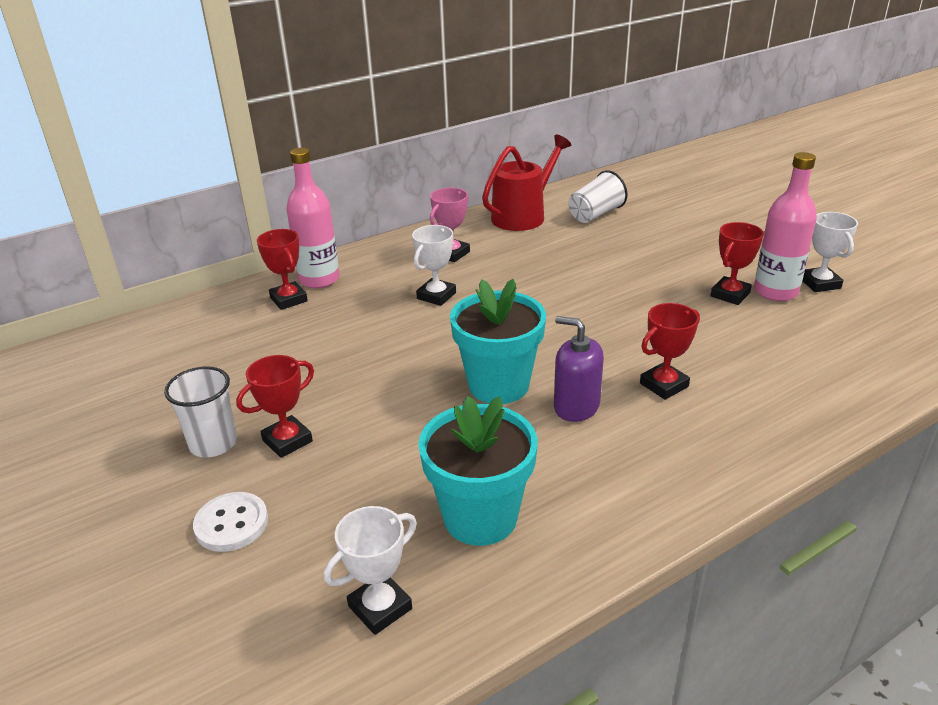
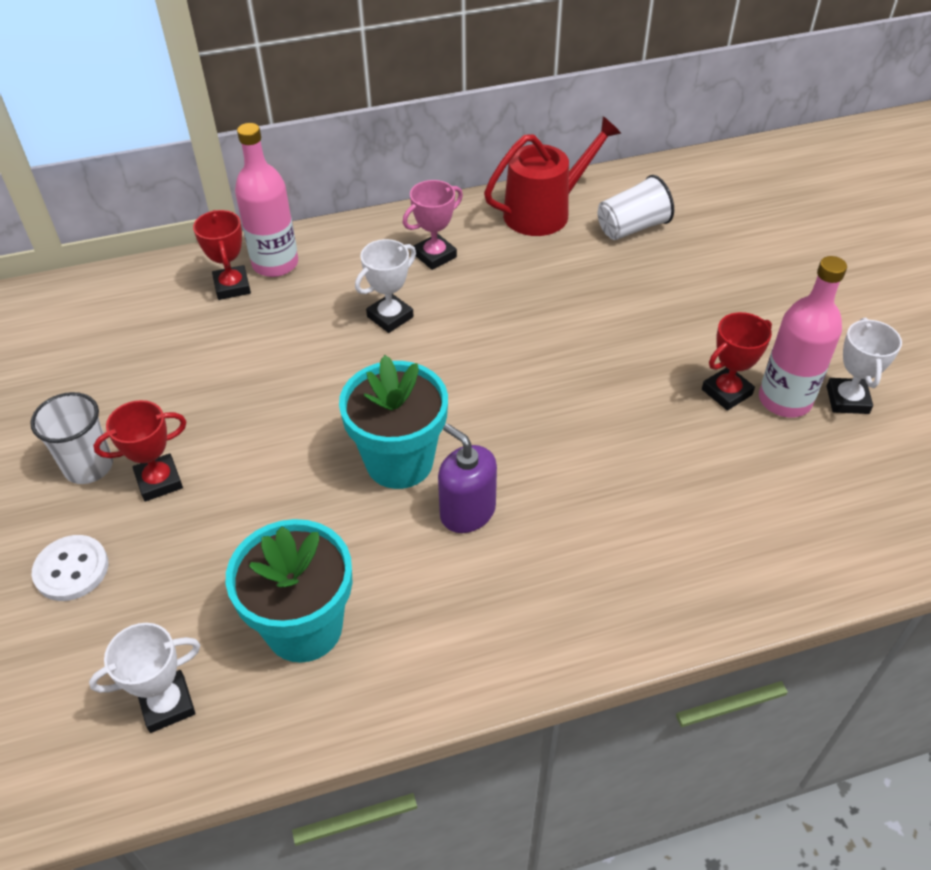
camera: 15 degrees right, 15 degrees up
red trophy [640,303,700,400] -> none

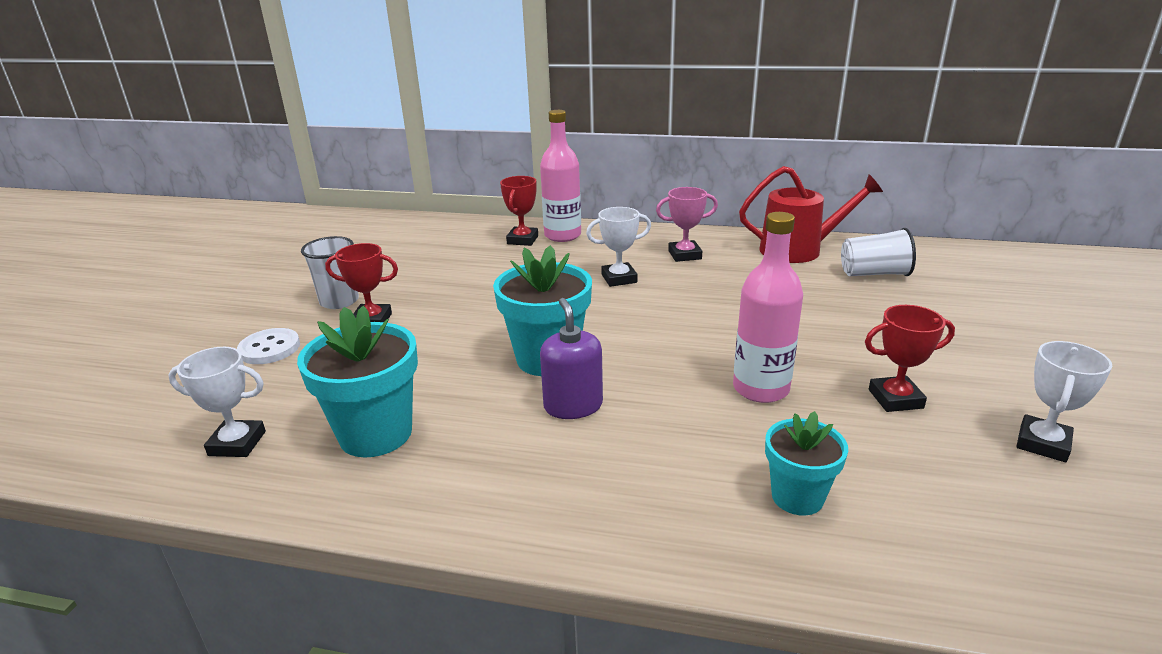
camera: 30 degrees right, 20 degrees down
pink bottle [759,256,847,418] -> pink bottle moved to [733,212,803,403]
none -> turquoise flower pot [765,411,848,515]

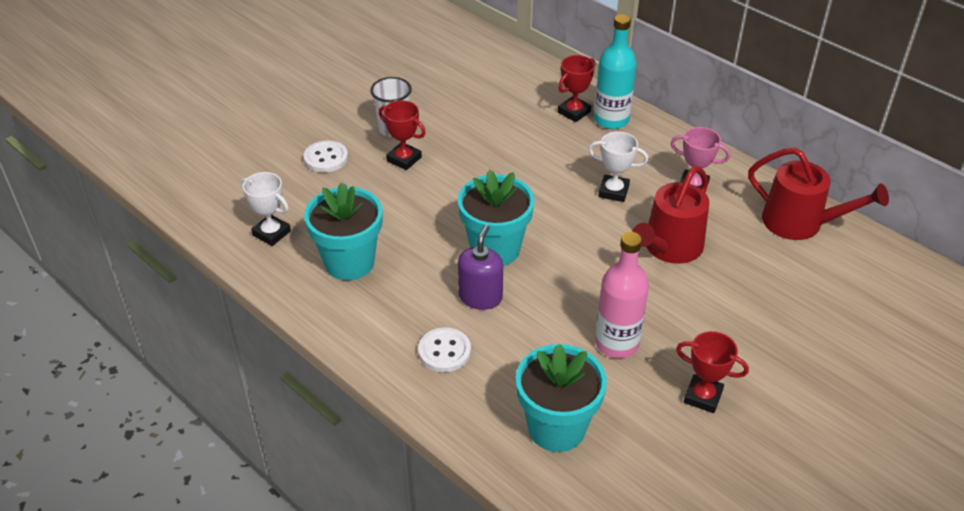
camera: 30 degrees right, 15 degrees up
pink bottle [540,110,581,242] -> turquoise bottle [594,14,637,129]
turquoise flower pot [765,411,848,515] -> turquoise flower pot [516,344,607,452], size x1.63
white cup [841,228,916,276] -> none
white trophy [1016,341,1112,462] -> none
none -> white button [418,327,471,372]
none -> red watering can [632,166,709,264]

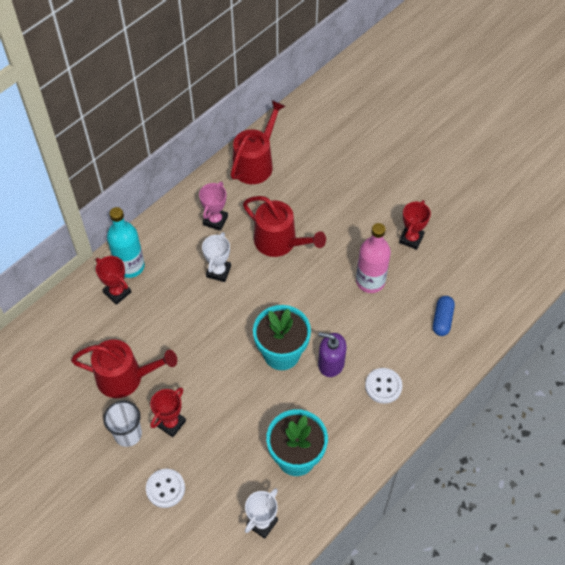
camera: 90 degrees left, 15 degrees up
turquoise flower pot [516,344,607,452] -> blue capsule [433,296,455,336]
none -> red watering can [71,339,177,398]

